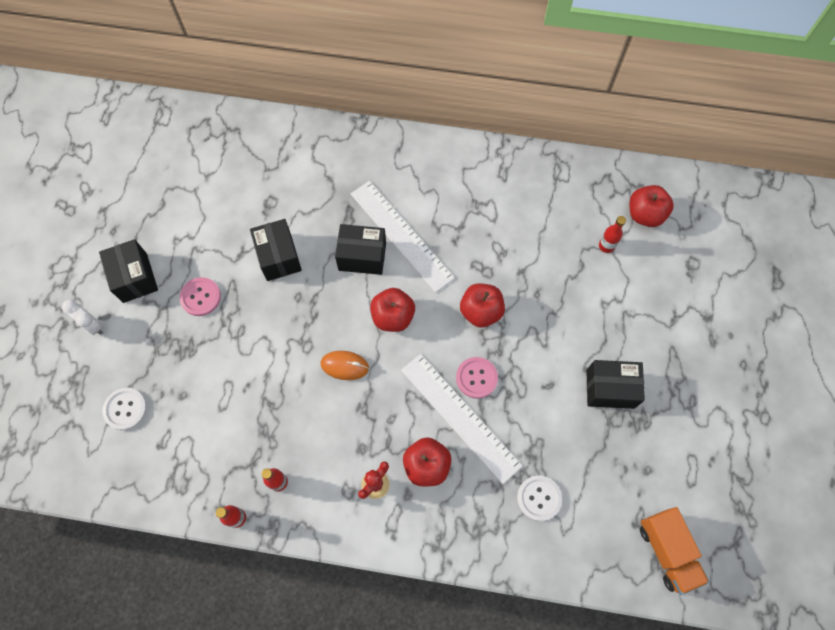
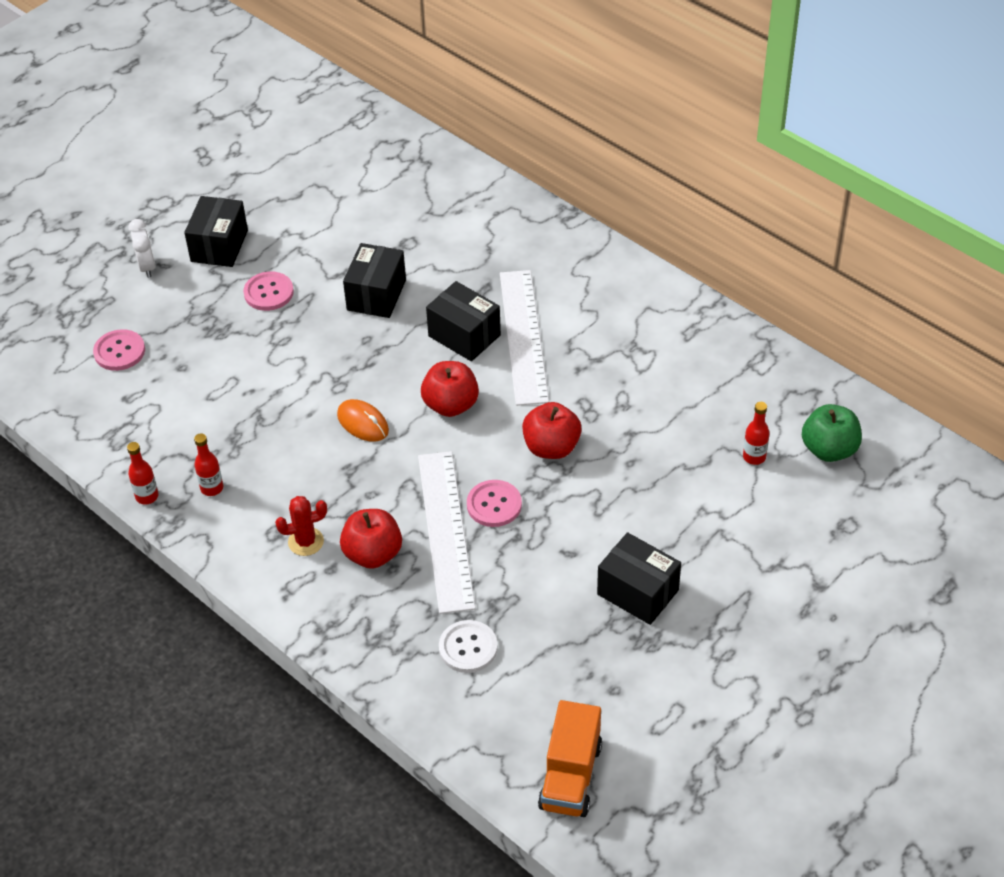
camera: 35 degrees right, 20 degrees down
white button [102,388,147,430] -> pink button [93,329,145,371]
red apple [629,185,674,227] -> green apple [802,404,862,462]

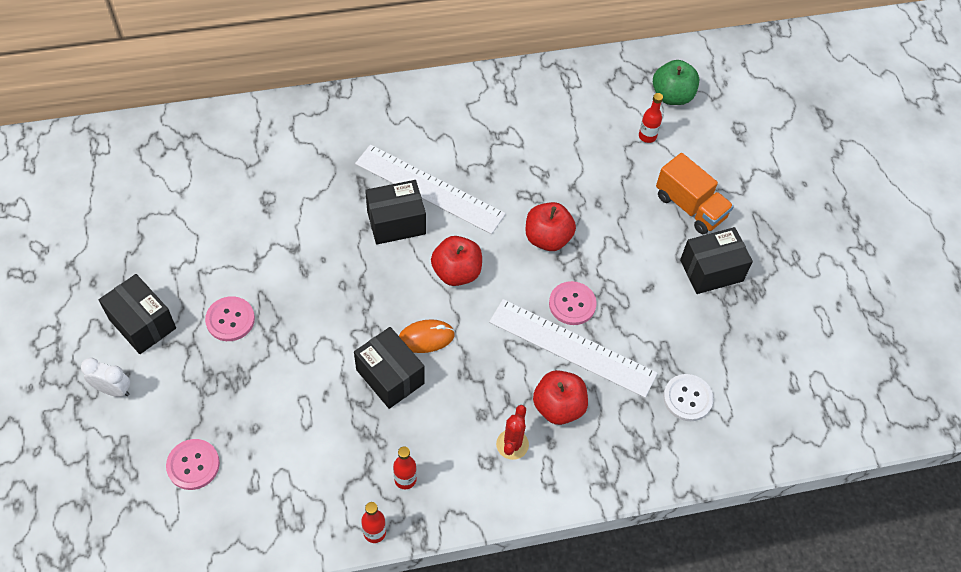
camera: 60 degrees left, 10 degrees up
black box [343,243,406,318] -> black box moved to [354,327,425,409]
orange truck [538,700,602,817] -> orange truck moved to [656,153,734,234]

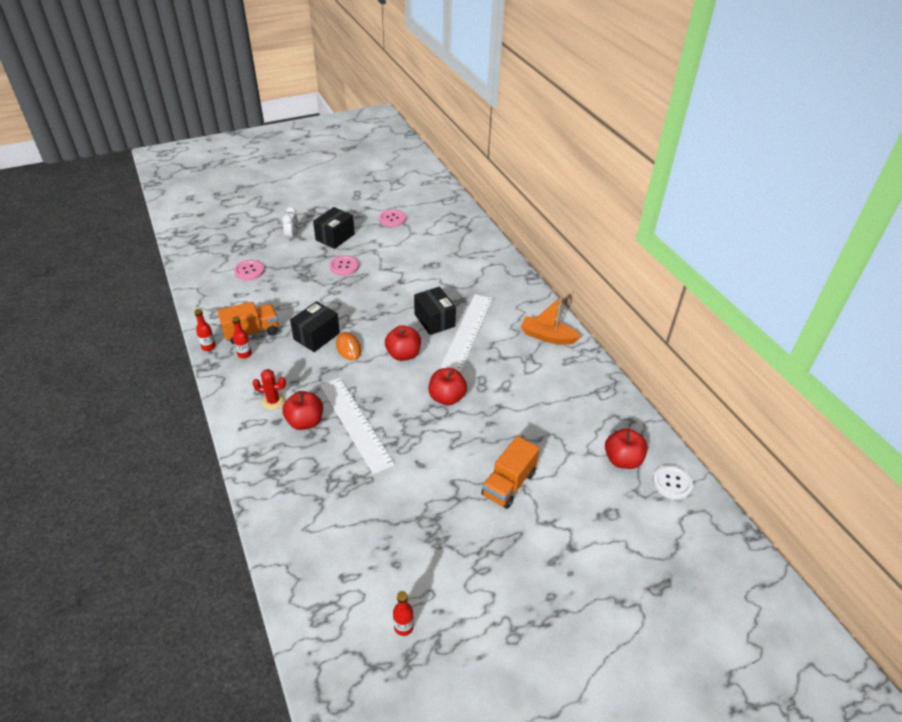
camera: 80 degrees right, 15 degrees down
white ruler [489,299,658,398] -> white ruler turned 45 degrees counterclockwise [320,378,395,474]
pink button [549,281,597,325] -> pink button moved to [379,209,406,227]
red bottle [639,93,663,143] -> red bottle moved to [393,591,414,636]
green apple [653,60,699,105] -> red apple [605,428,648,469]
white button [663,374,713,421] -> white button moved to [653,465,693,500]
black box [680,227,753,294] -> none
none -> orange truck [217,301,279,344]
none -> orange boat [521,296,581,345]

